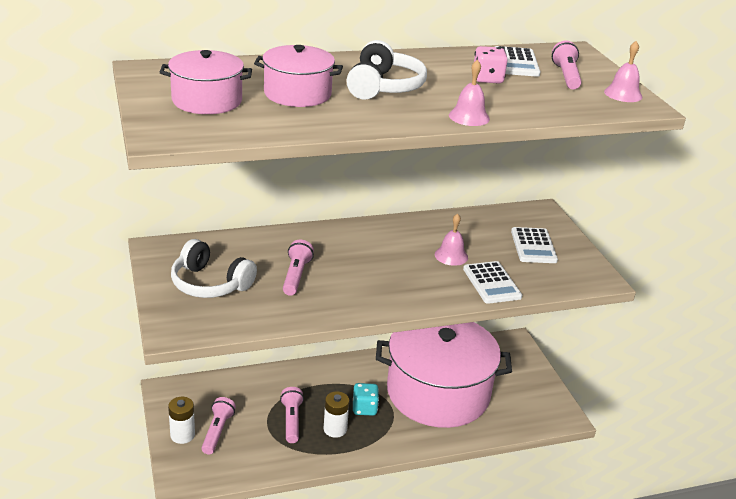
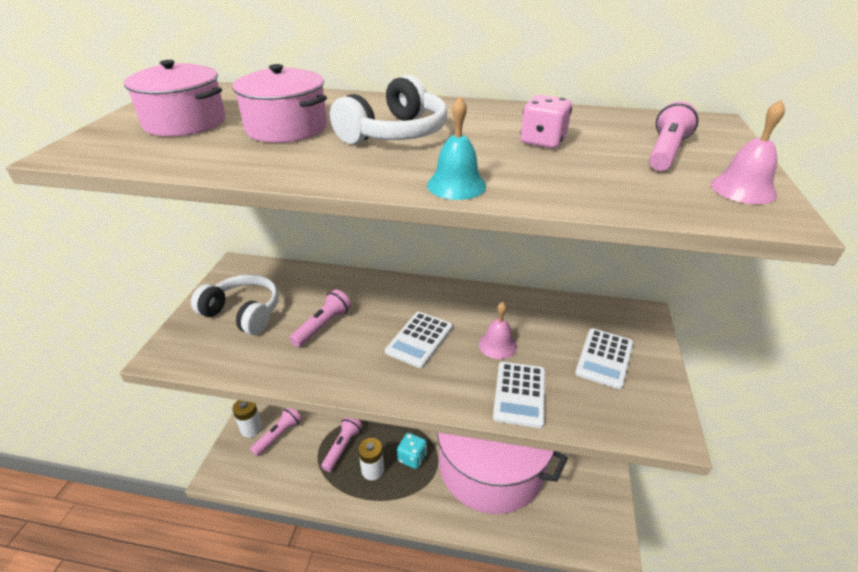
camera: 30 degrees right, 5 degrees up
white headphones [171,239,257,298] -> white headphones turned 150 degrees clockwise [191,274,279,335]
pink bell [449,59,490,126] -> turquoise bell [427,97,486,200]
white calculator [495,46,541,77] -> white calculator moved to [385,312,453,368]

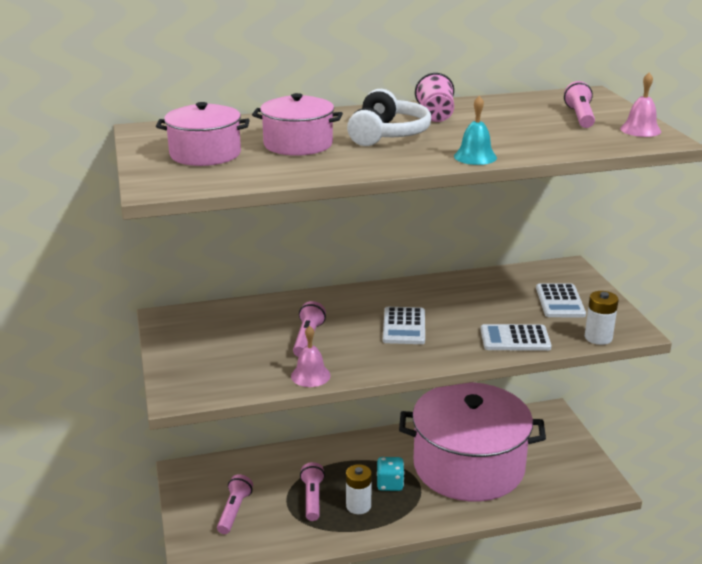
camera: 25 degrees left, 10 degrees down
white headphones [191,274,279,335] -> none
white battery [232,400,262,438] -> white battery moved to [585,291,618,345]
pink bell [479,302,517,359] -> pink bell moved to [291,325,331,387]
white calculator [493,362,545,428] -> white calculator turned 105 degrees clockwise [481,324,551,351]
pink dice [520,95,572,148] -> none
none -> pink cup [415,73,454,122]

